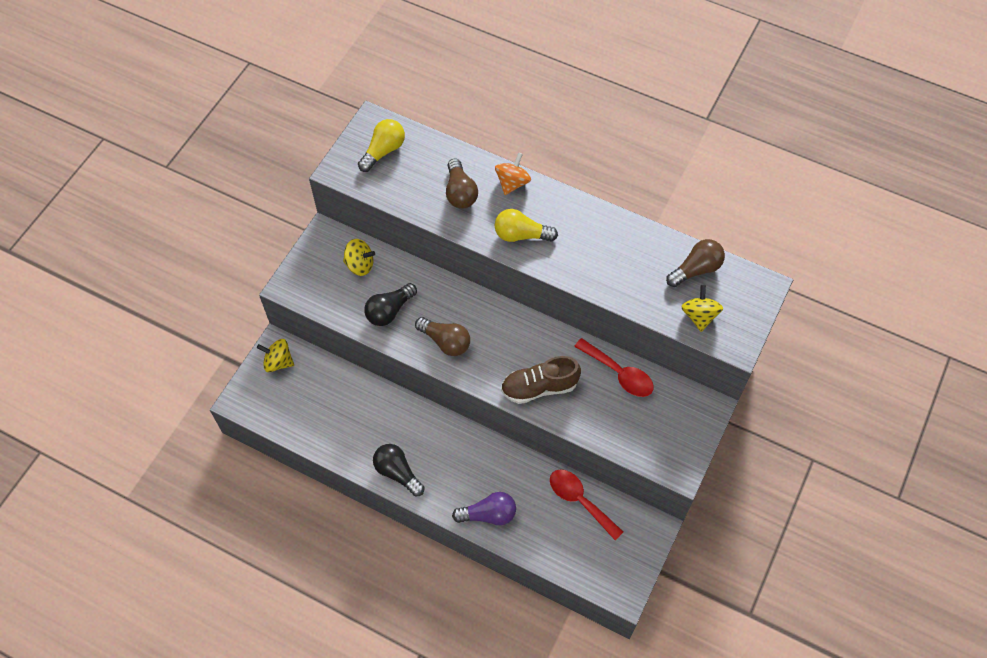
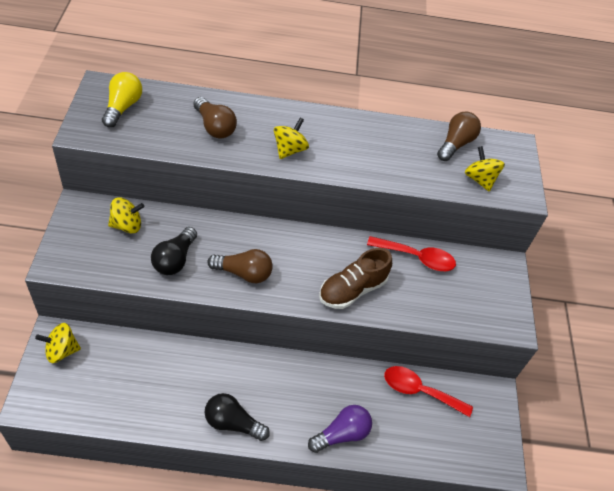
camera: 30 degrees left, 10 degrees down
yellow light bulb [494,209,558,242] -> yellow spinning top [274,118,309,159]
orange spinning top [495,153,531,195] -> none

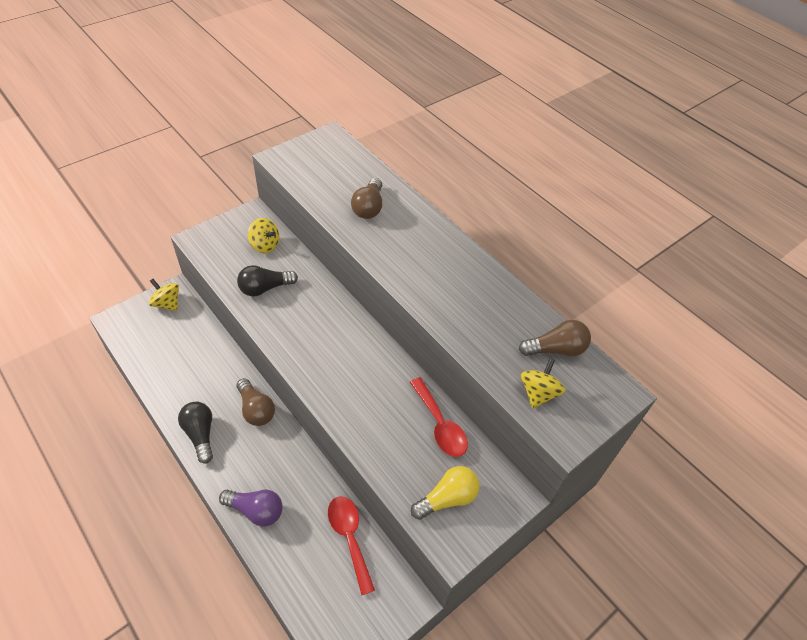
camera: 50 degrees right, 0 degrees up
yellow light bulb [102,72,142,128] -> yellow light bulb moved to [411,466,480,520]
brown light bulb [207,249,273,283] -> brown light bulb moved to [237,378,275,426]
yellow spinning top [274,118,309,159] -> none
brown shoe [319,248,392,309] -> none

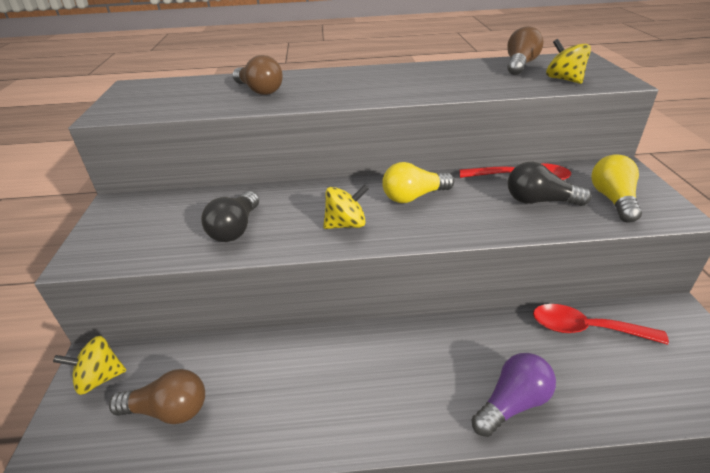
camera: 50 degrees left, 15 degrees down
black light bulb [178,402,213,464] -> black light bulb moved to [508,162,592,206]
brown light bulb [237,378,275,426] -> brown light bulb moved to [109,369,205,424]
yellow spinning top [248,218,279,253] -> yellow spinning top moved to [323,184,369,229]
none -> yellow light bulb [382,162,454,203]

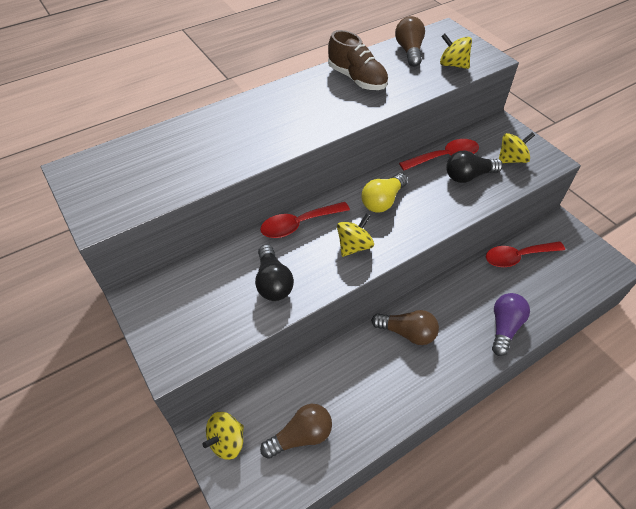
camera: 30 degrees left, 15 degrees up
brown light bulb [232,55,283,95] -> brown light bulb moved to [371,310,439,345]
yellow light bulb [591,154,642,223] -> yellow spinning top [499,132,535,163]
none -> red spoon [260,202,350,238]
none -> brown shoe [328,30,388,90]

